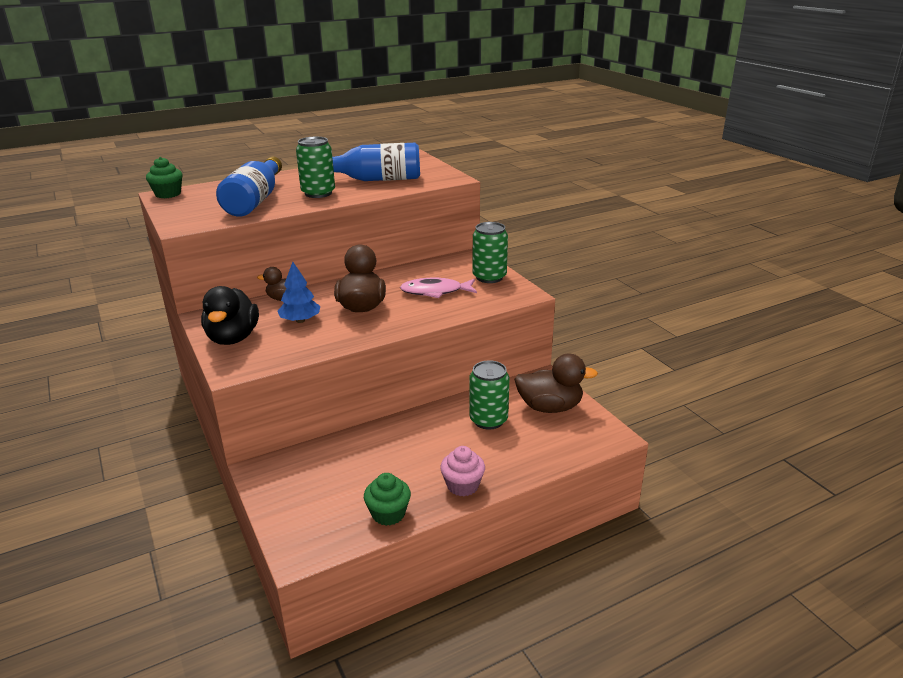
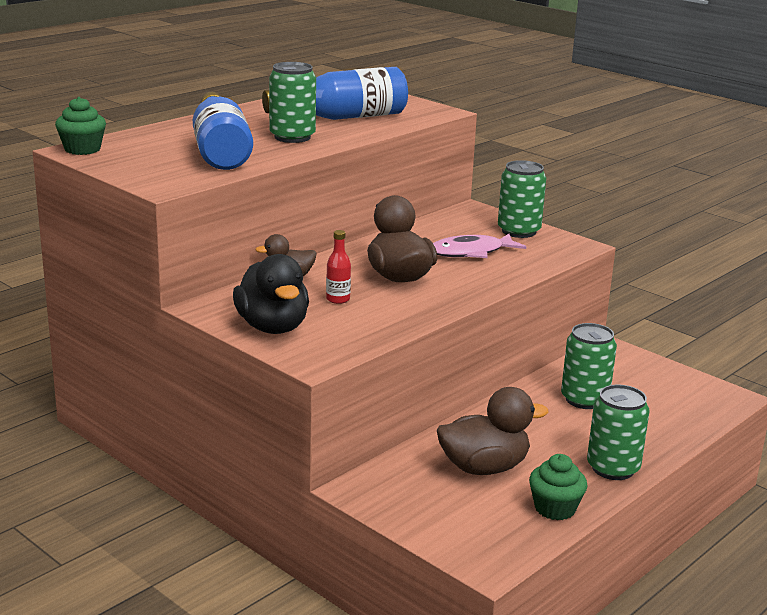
camera: 20 degrees left, 5 degrees down
blue tree [277,262,320,323] -> red bottle [326,230,351,304]
pink cupcake [440,446,485,496] -> green can [587,385,650,480]
brown duck [514,353,598,413] -> brown duck moved to [437,387,549,475]

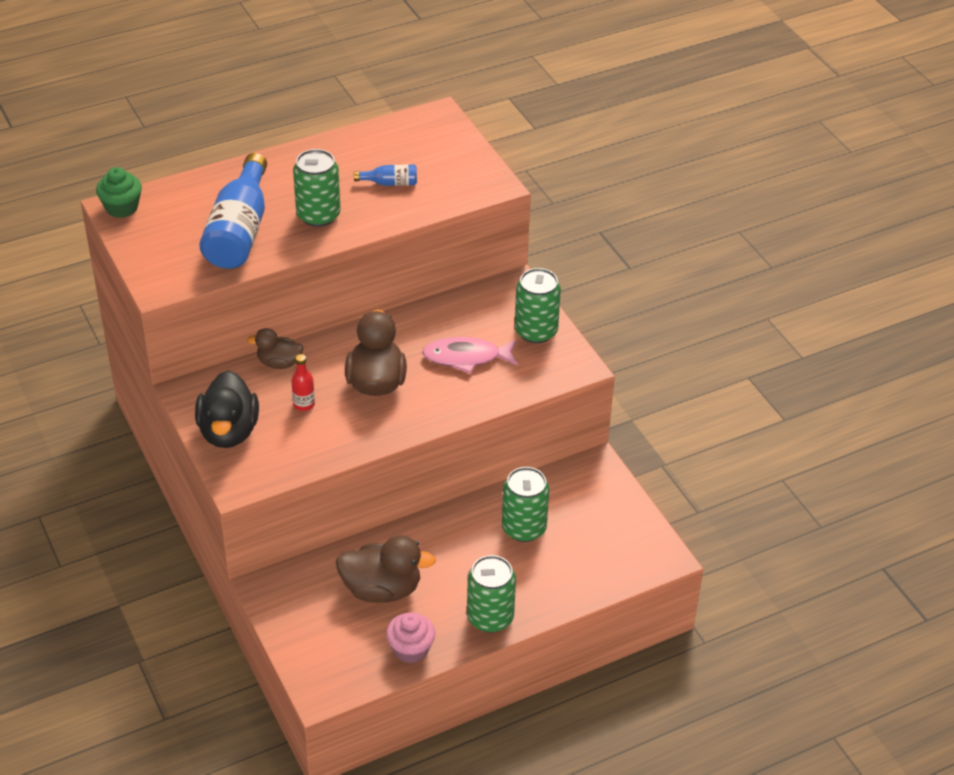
camera: 20 degrees right, 20 degrees up
blue bottle [262,67,408,120] -> blue bottle [354,164,417,186], size x0.44
green cupcake [529,454,587,520] -> pink cupcake [386,612,435,663]

